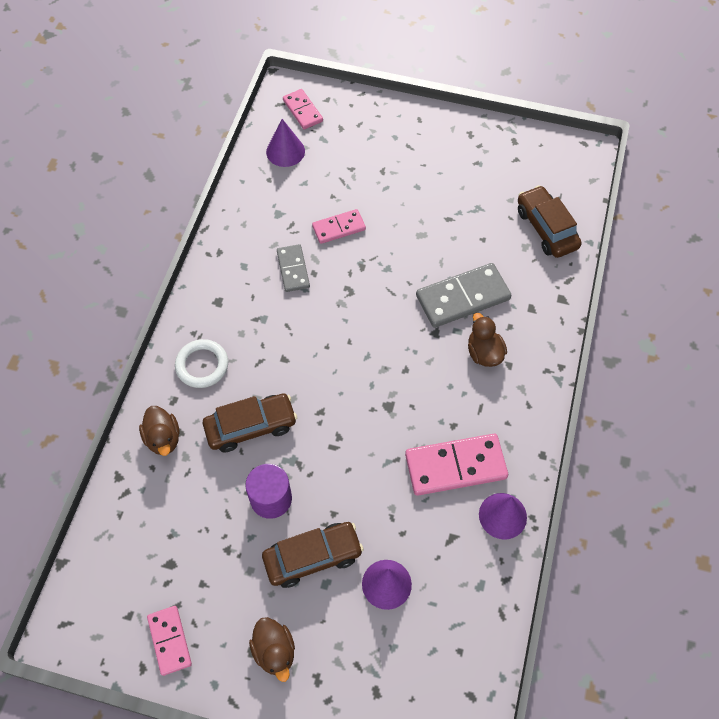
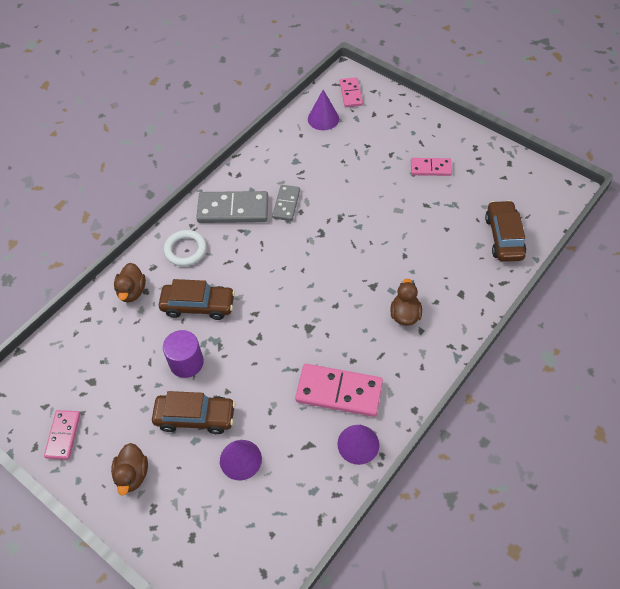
camera: 25 degrees right, 5 degrees down
pink domino [312,209,366,244] -> pink domino moved to [411,158,452,176]
grey domino [416,263,511,328] -> grey domino moved to [196,191,268,223]

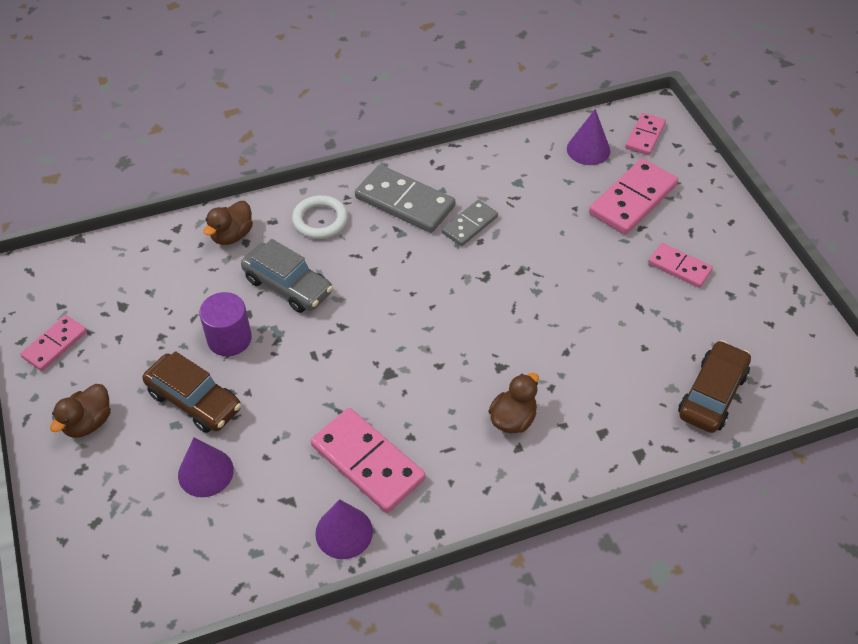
camera: 30 degrees right, 5 degrees down
brown car [159,279,235,320] -> grey car [241,239,333,313]
none -> pink domino [589,158,678,235]

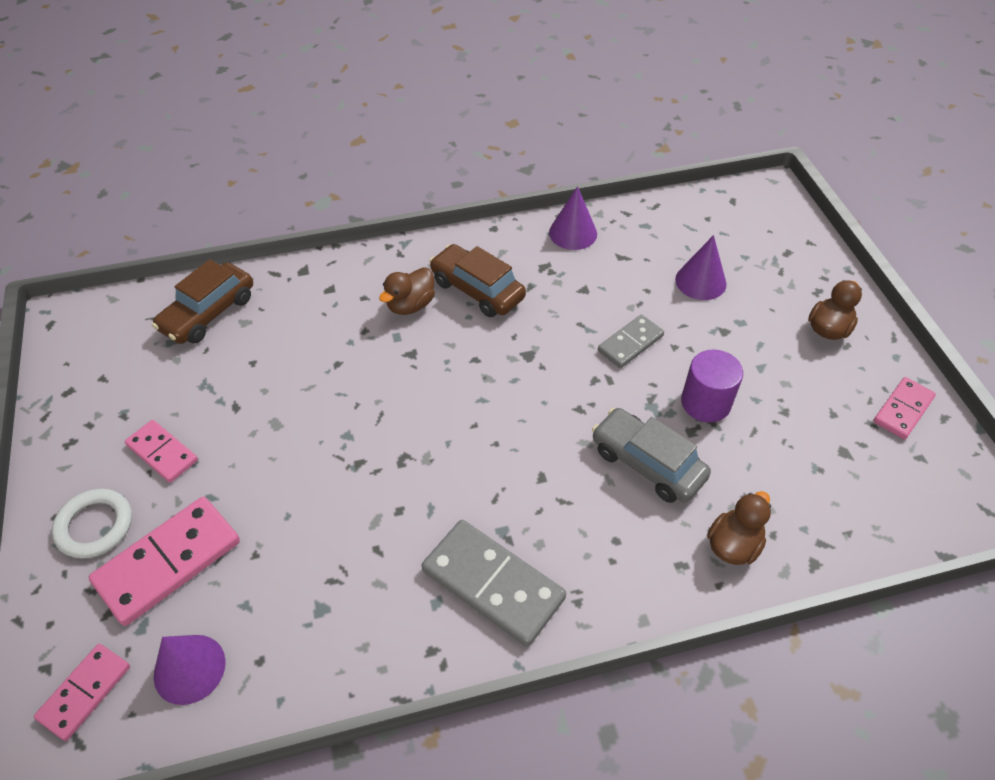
camera: 175 degrees left, 0 degrees up
brown car [143,351,241,433] -> brown car moved to [429,244,526,317]
white ring [292,195,348,239] -> white ring moved to [52,489,132,559]
pink domino [311,408,426,513] -> none
grey domino [442,200,498,246] -> grey domino moved to [598,315,664,368]

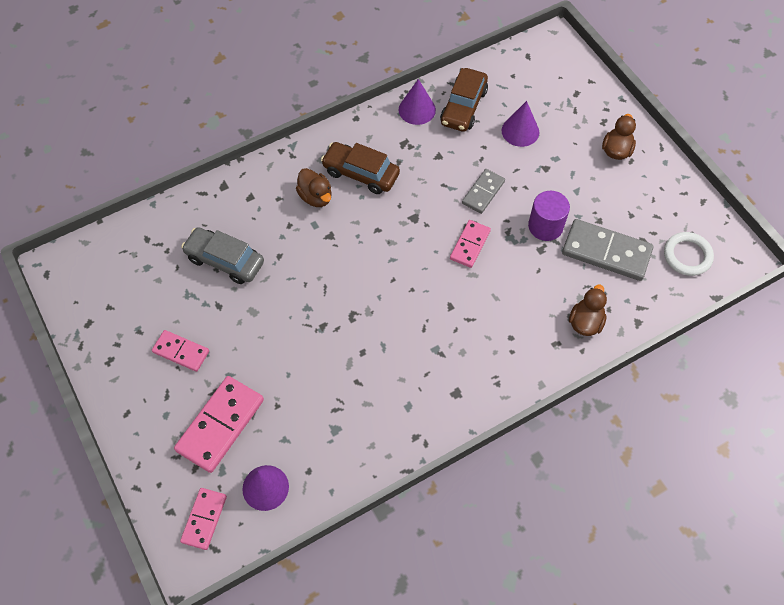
camera: 15 degrees left, 10 degrees up
white ring [52,489,132,559] -> white ring moved to [664,232,714,276]
brown car [152,259,253,344] -> brown car moved to [440,68,488,132]
brown duck [379,267,435,315] -> brown duck turned 60 degrees counterclockwise [296,168,332,207]
grey domino [421,520,566,647] -> grey domino moved to [562,219,653,281]
grey car [592,408,711,503] -> grey car moved to [181,227,264,284]
pink domino [873,377,936,439] -> pink domino moved to [450,220,491,268]

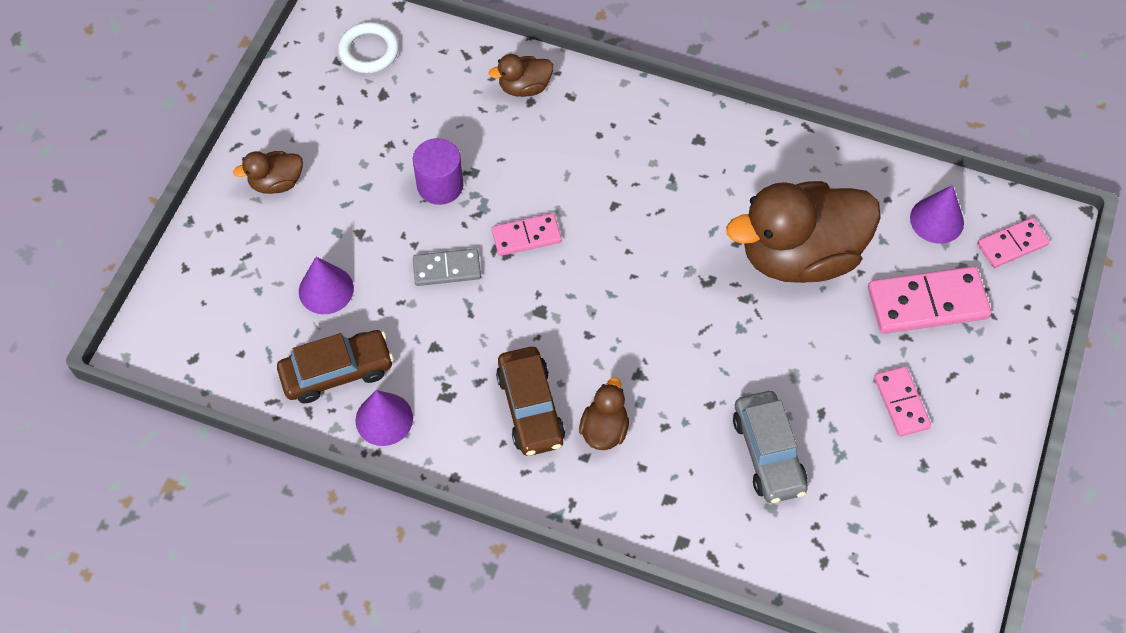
camera: 130 degrees left, 0 degrees up
grey domino [562,219,653,281] -> none
none -> brown duck [726,181,881,283]

